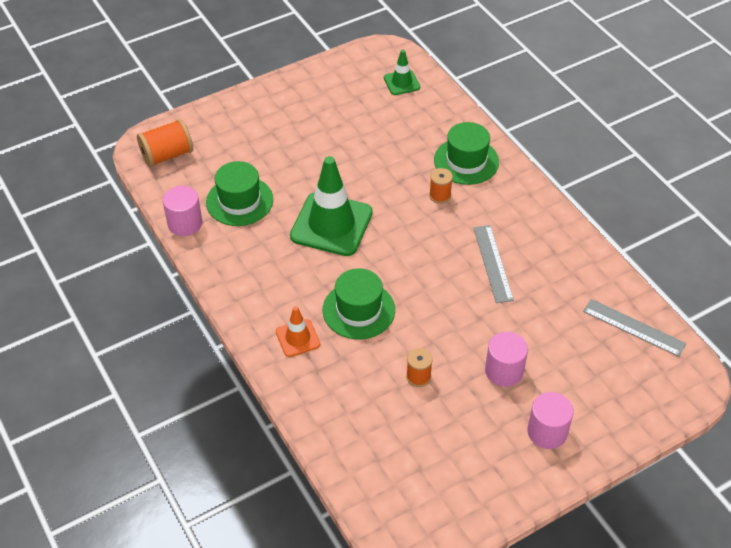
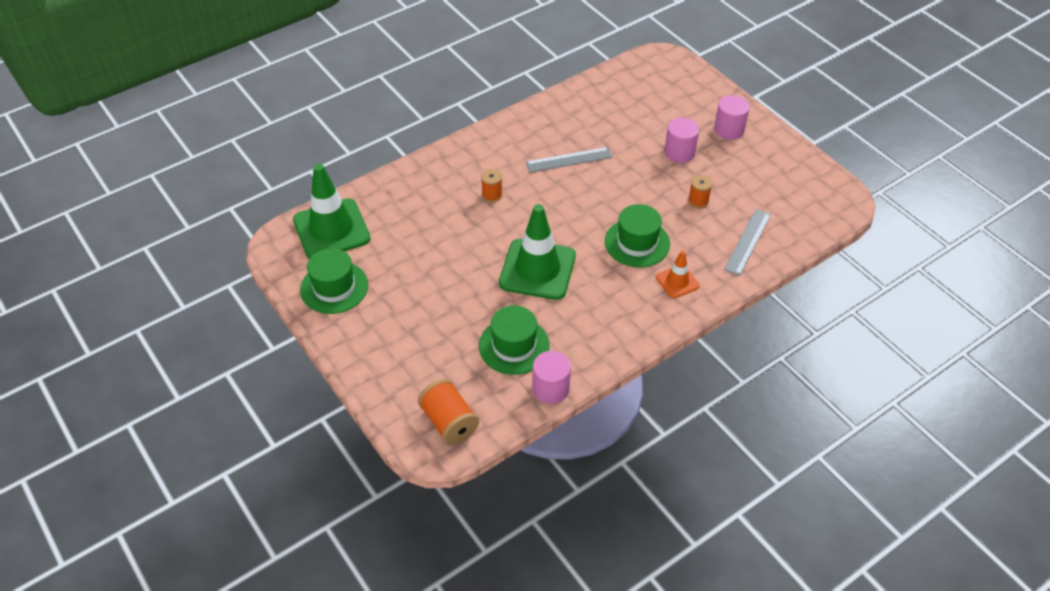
camera: 95 degrees left, 0 degrees up
green traffic cone [384,50,420,95] -> green traffic cone [293,164,370,259], size x2.01
green hat [434,122,499,185] -> green hat moved to [300,248,368,314]
grey ruler [583,299,686,357] -> grey ruler moved to [724,209,771,276]

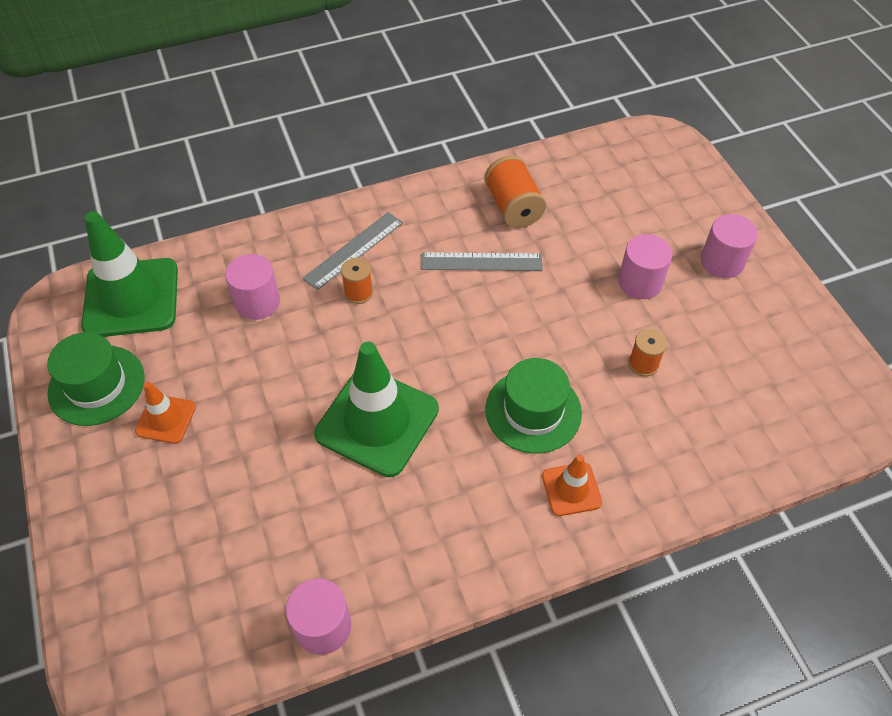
camera: 15 degrees right, 5 degrees up
orange spool [418,379,479,445] -> orange spool moved to [484,155,546,228]
green hat [479,305,550,375] -> none
grey ruler [724,209,771,276] -> grey ruler moved to [303,212,403,290]
none -> orange traffic cone [135,382,196,444]
none -> pink cylinder [225,254,280,320]

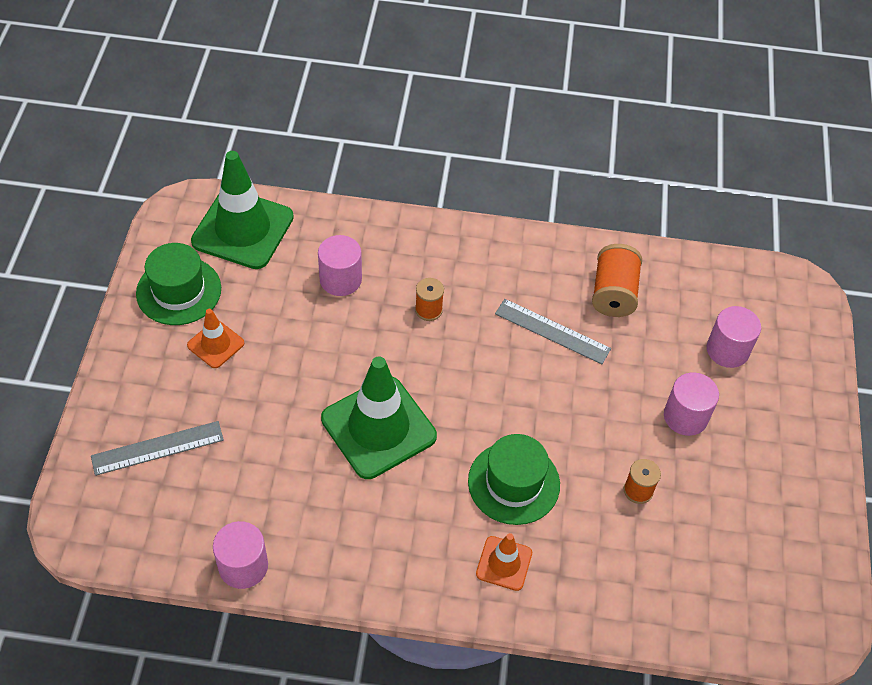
camera: 25 degrees right, 0 degrees up
grey ruler [303,212,403,290] -> grey ruler moved to [91,421,224,476]
pink cylinder [701,214,758,278] -> pink cylinder moved to [707,306,761,368]

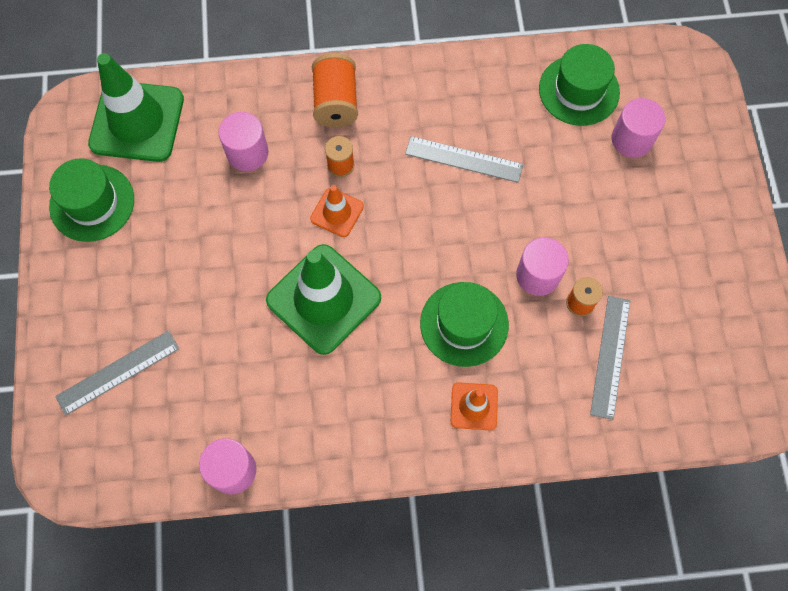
camera: 10 degrees left, 15 degrees up
orange traffic cone [187,309,244,368] -> orange traffic cone moved to [310,185,364,237]
orange spool [592,244,642,317] -> orange spool moved to [312,53,358,127]
pink cylinder [664,372,719,436] -> pink cylinder moved to [516,237,569,296]
none -> green hat [539,44,620,126]
none -> grey ruler [590,296,630,420]

